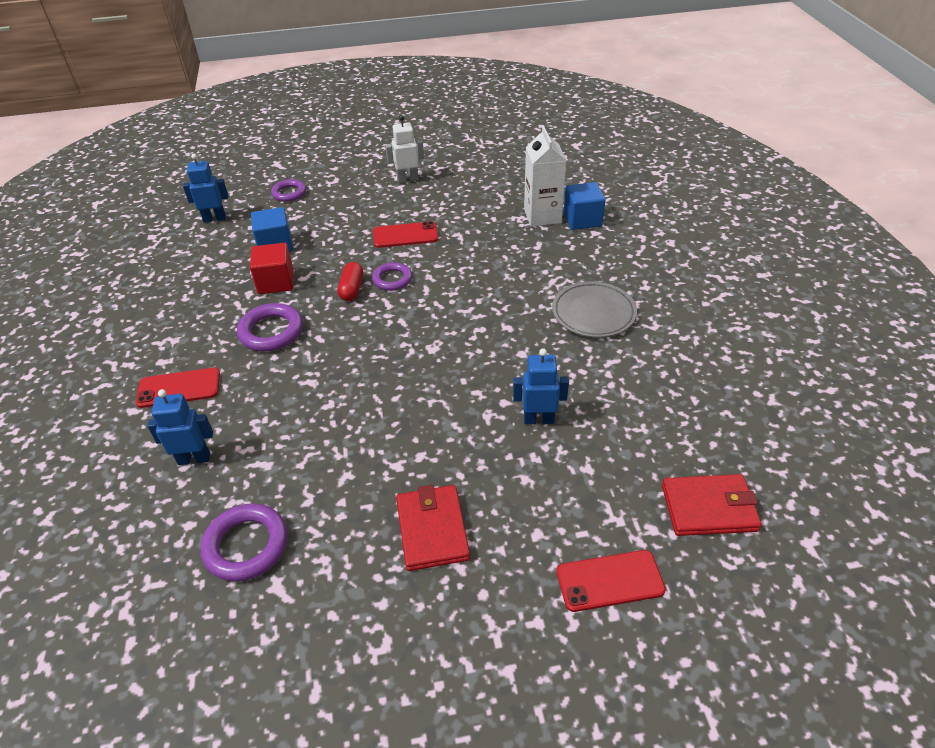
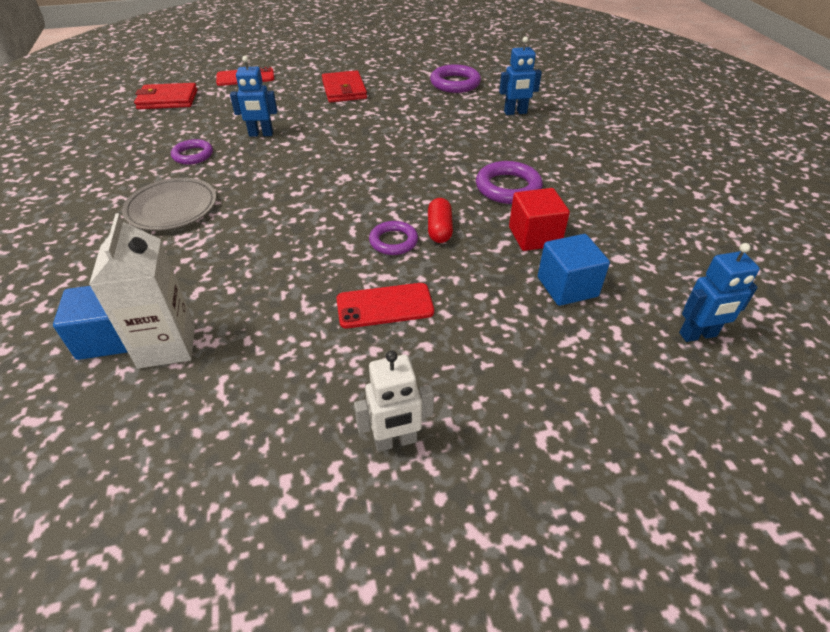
camera: 175 degrees right, 0 degrees up
red phone [136,368,220,408] -> none
purple ring [271,179,306,202] -> purple ring moved to [171,139,213,165]

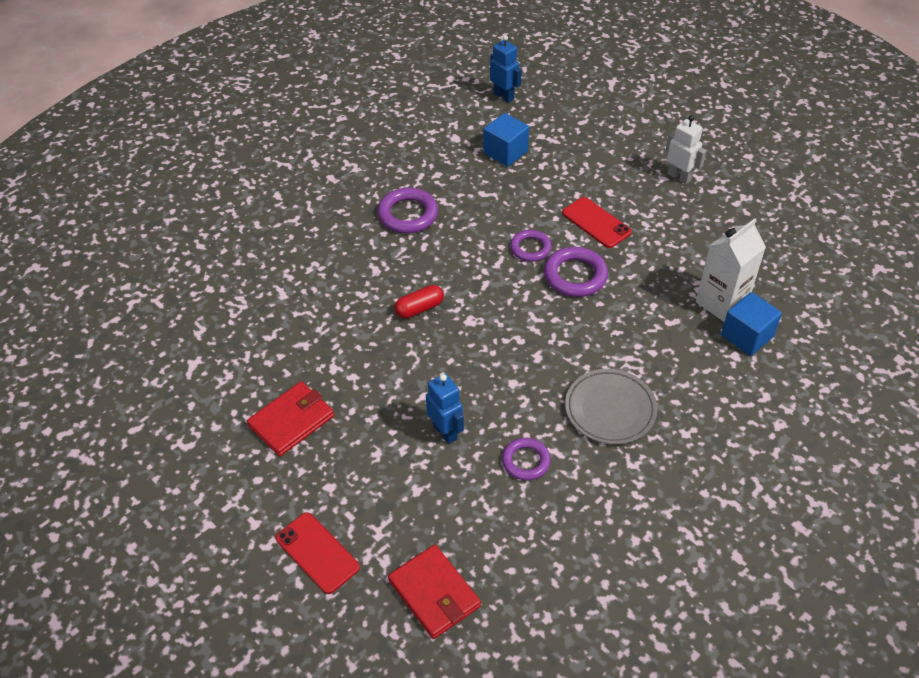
camera: 120 degrees left, 5 degrees up
red capsule [428,198,453,243] -> red capsule moved to [395,285,444,318]
purple ring [430,64,481,93] -> purple ring moved to [544,247,608,297]
blue robot [499,37,542,115] -> none
red cube [509,188,570,251] -> none

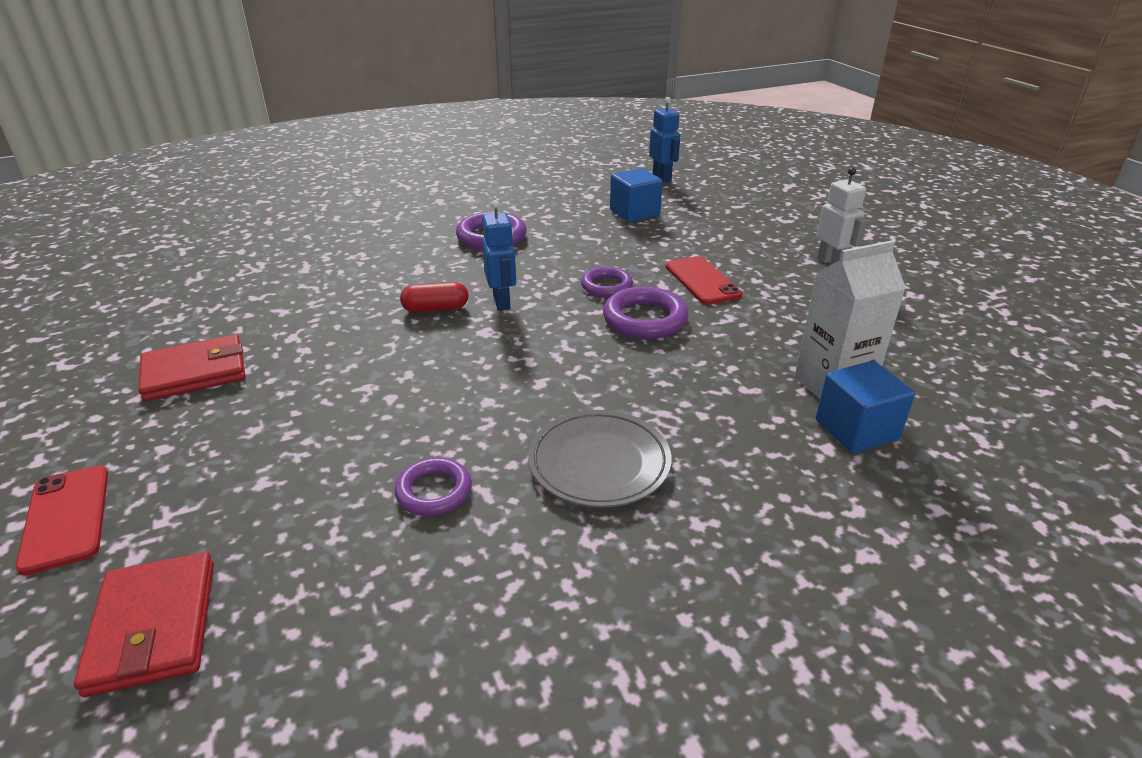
camera: 20 degrees right, 15 degrees down
blue robot [426,374,464,444] -> blue robot moved to [482,200,516,311]

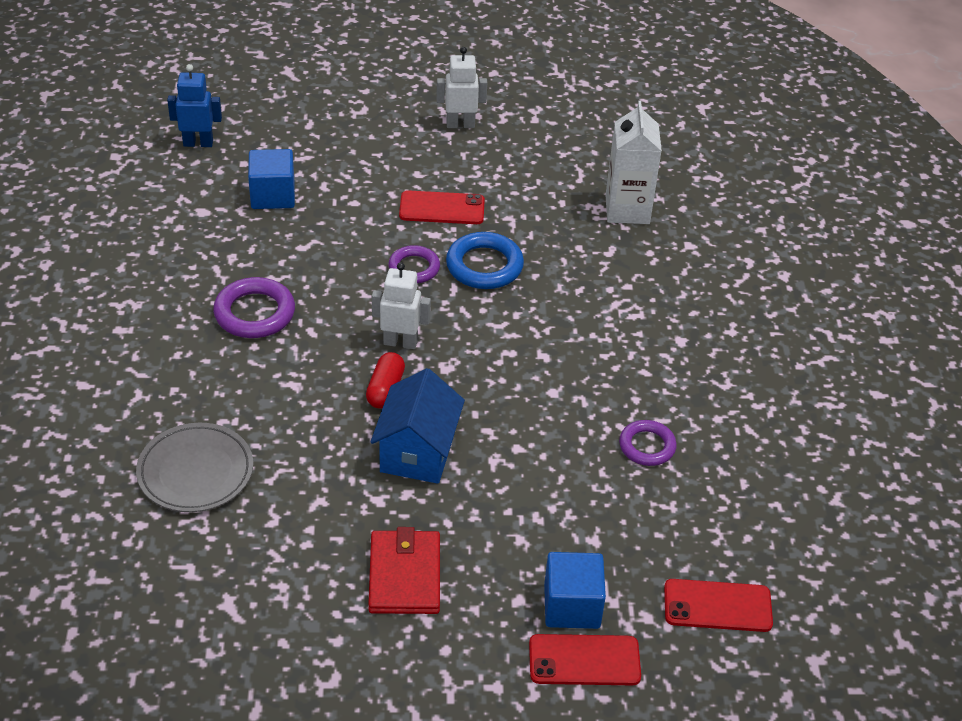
camera: 70 degrees left, 10 degrees up
red wallet [74,552,214,697] -> red phone [664,579,773,632]
blue robot [482,200,516,311] -> white robot [372,262,431,349]
grey plate [528,410,672,508] -> grey plate moved to [136,423,253,512]
purple ring [603,287,688,339] -> blue ring [446,232,524,289]
blue cube [816,361,915,453] -> blue cube moved to [544,552,606,629]
none -> blue house [370,368,465,484]

